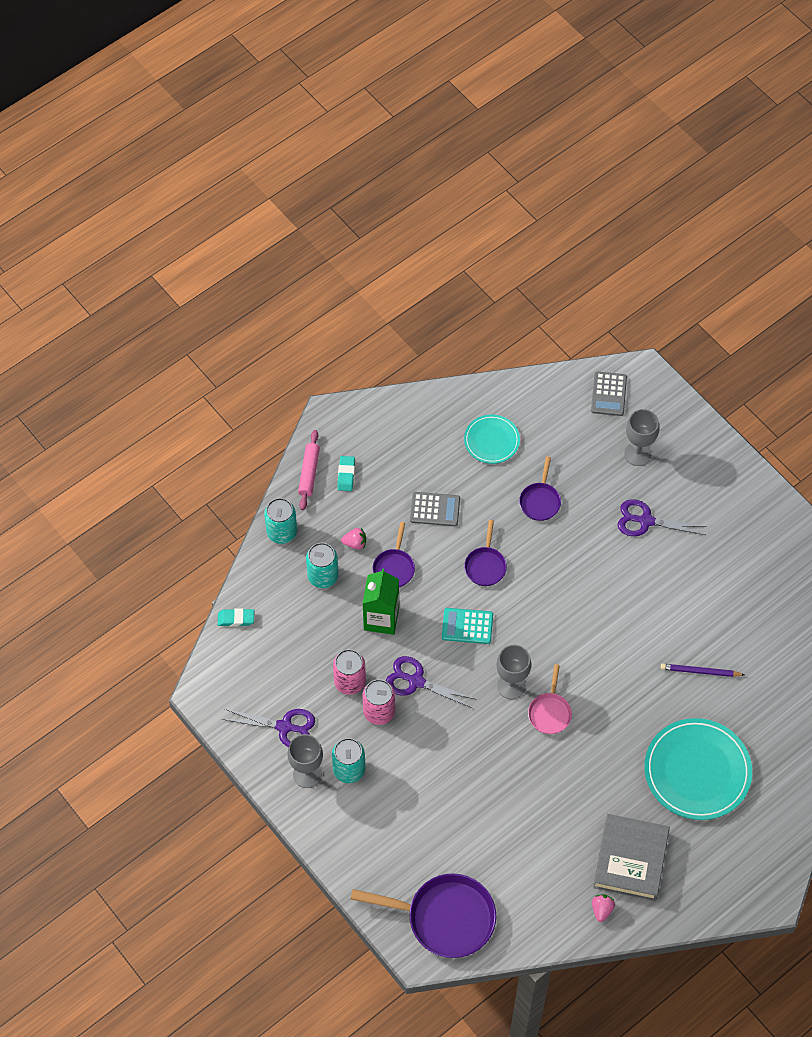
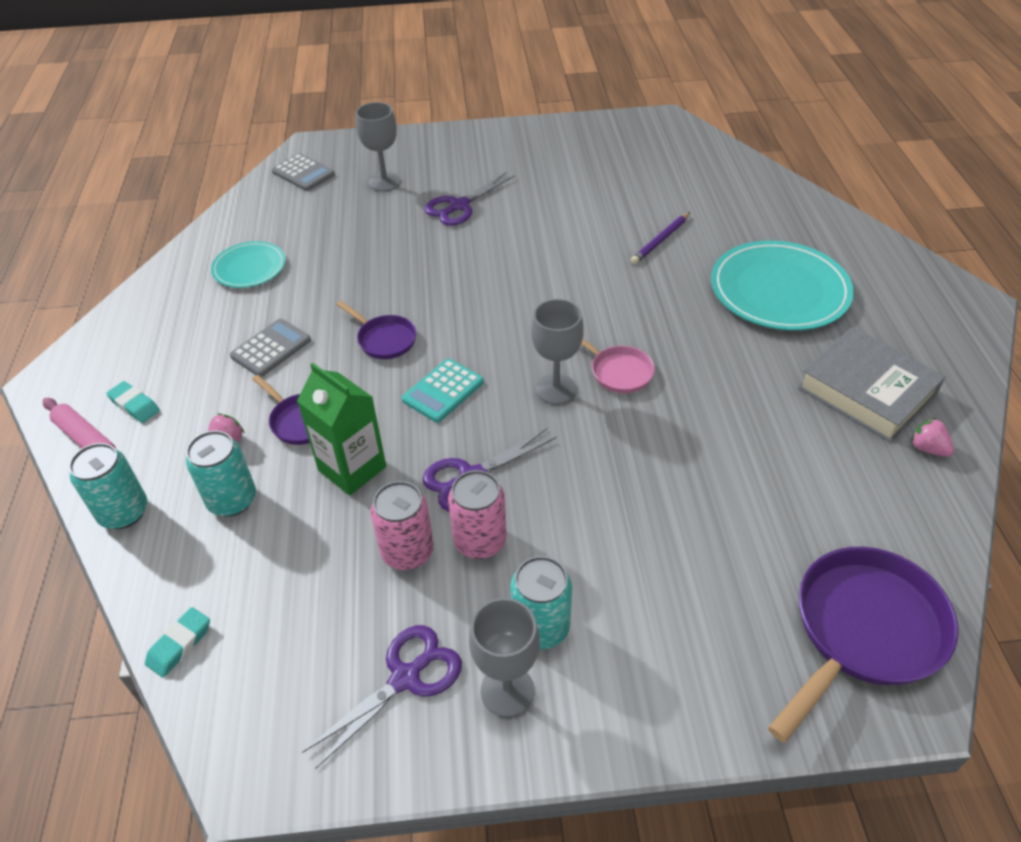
camera: 55 degrees left, 15 degrees down
purple pan [519,456,561,521] -> none

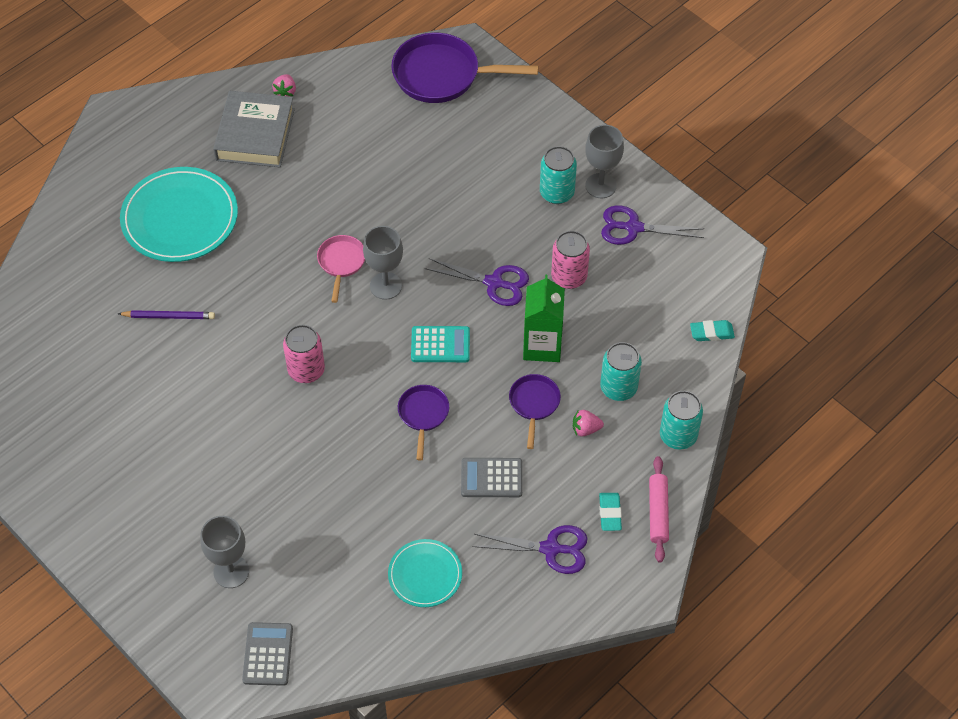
camera: 130 degrees left, 10 degrees up
purple scissors [424,172,515,226] -> purple scissors moved to [472,525,588,574]
pink can [448,470,507,559] -> pink can moved to [283,325,325,383]

